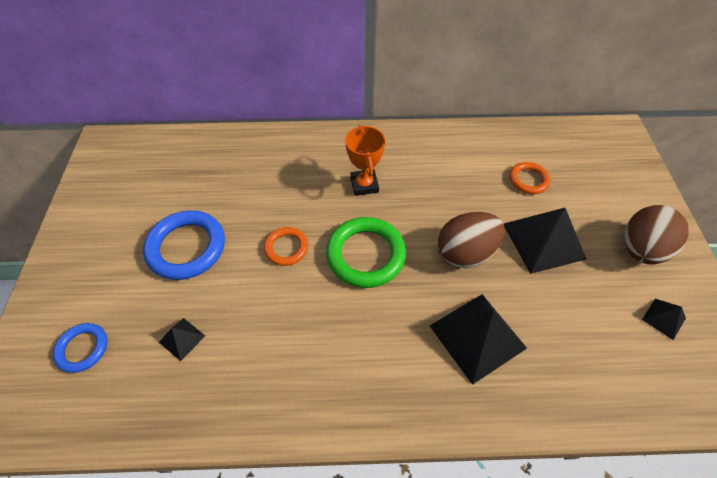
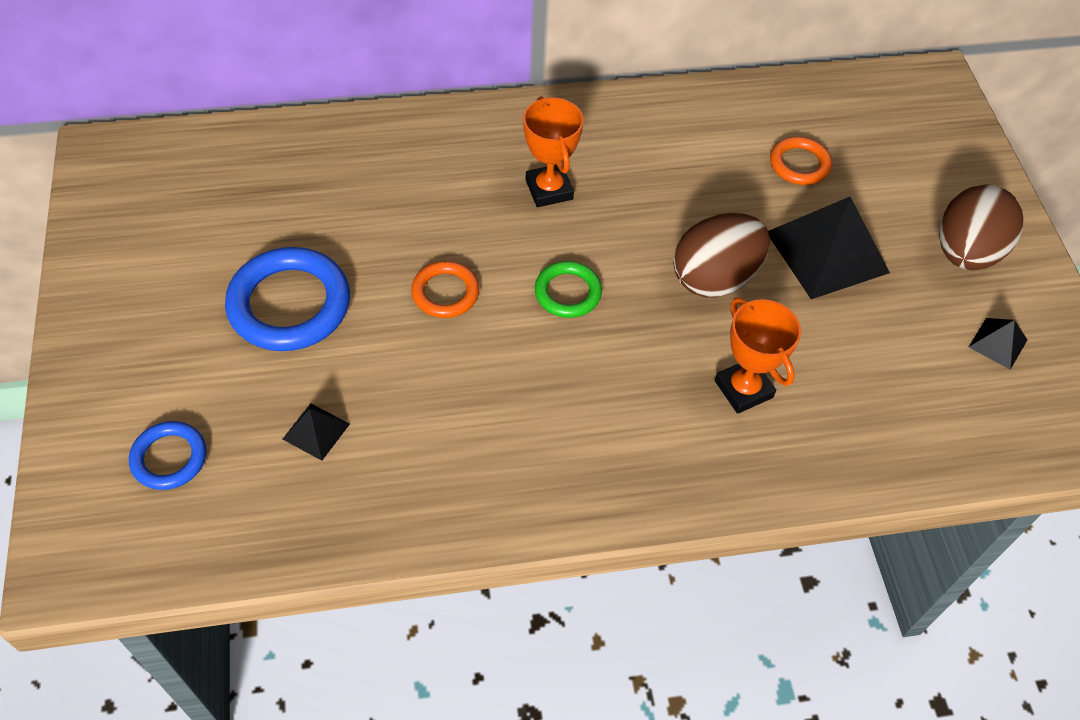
camera: 10 degrees left, 0 degrees up
green ring [326,217,406,288] -> green ring [535,261,602,318], size x0.56
black pyramid [430,294,527,385] -> orange trophy [715,298,801,414]

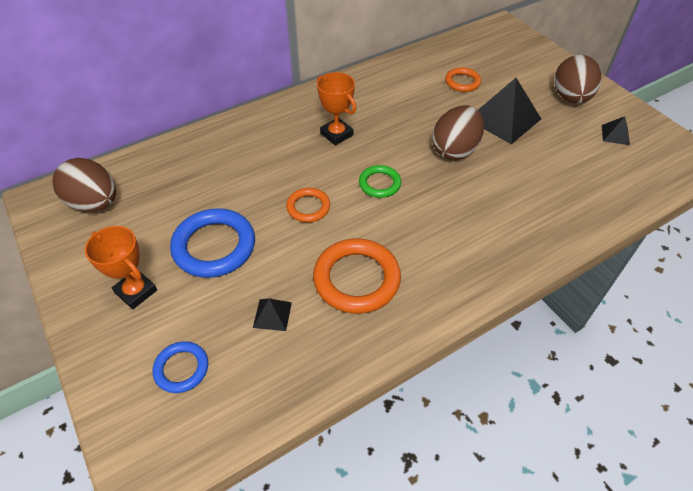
camera: 20 degrees left, 5 degrees down
orange trophy [715,298,801,414] -> orange trophy moved to [85,226,157,309]
none -> brown egg [53,158,116,212]
none -> orange ring [313,238,401,314]

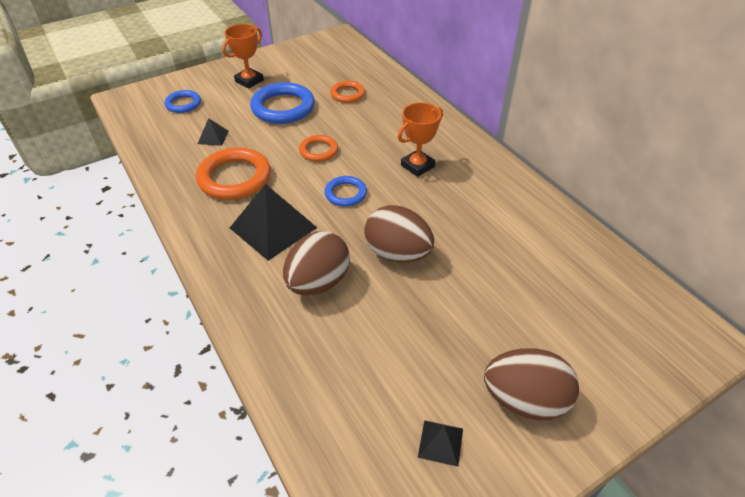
camera: 90 degrees right, 5 degrees down
brown egg [53,158,116,212] -> brown egg moved to [283,231,350,296]
green ring [359,165,401,198] -> blue ring [325,176,367,207]
orange ring [445,67,481,92] -> orange ring moved to [330,81,365,103]
black pyramid [478,78,541,144] -> black pyramid moved to [230,184,317,261]

